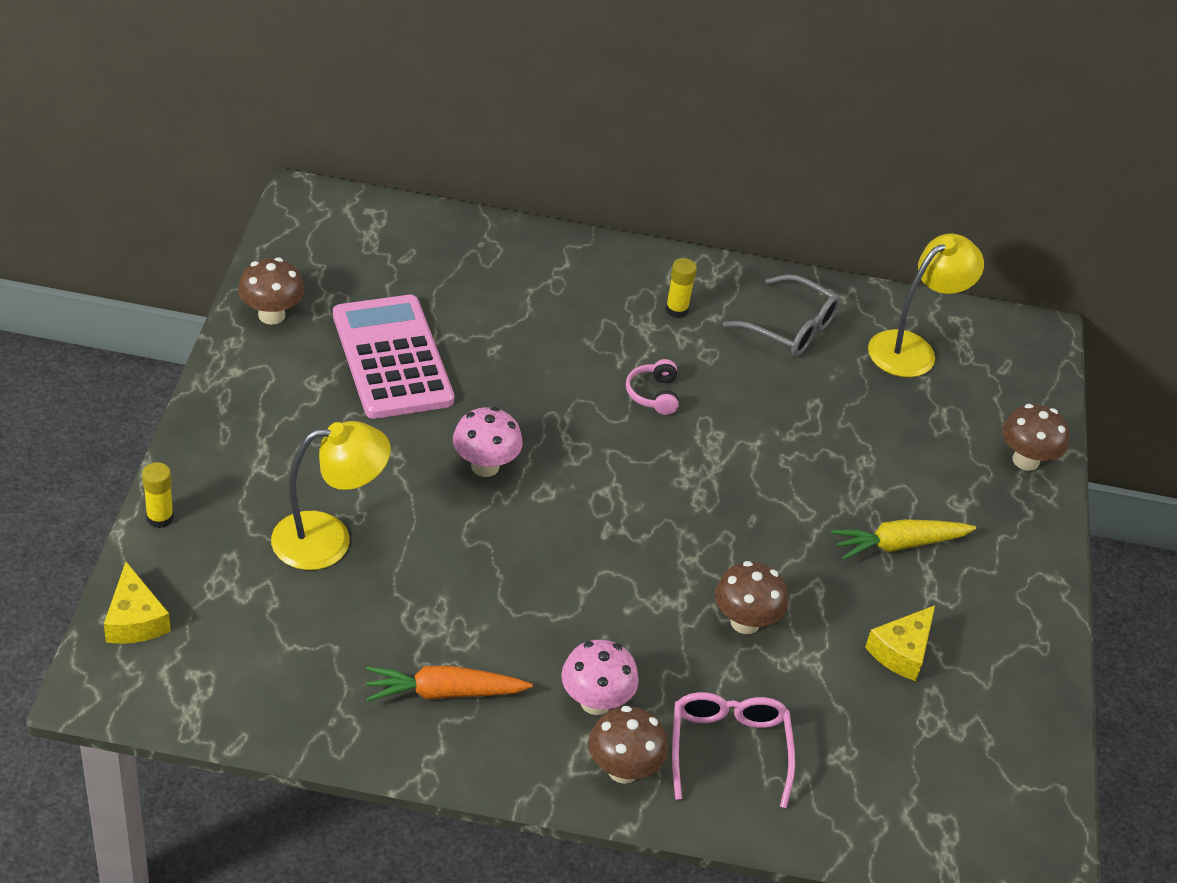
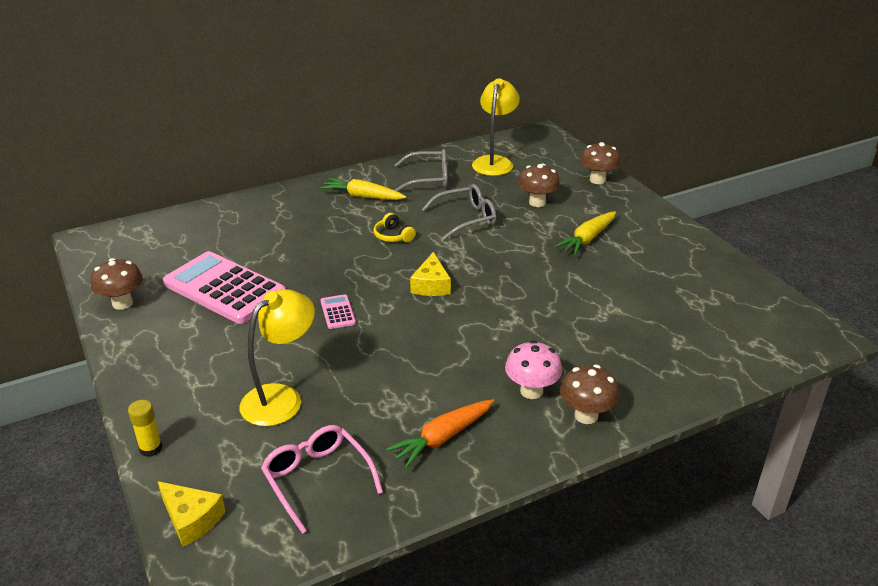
camera: 30 degrees left, 10 degrees down
pink mushroom [453,407,523,477] -> pink calculator [321,294,356,329]
pink headphones [626,359,679,415] -> yellow headphones [374,213,416,242]
yellow glue stick [665,258,697,318] -> yellow carrot [320,178,406,200]
pink glasses [672,692,795,808] -> pink glasses moved to [261,425,383,534]
brown mushroom [715,561,788,634] -> brown mushroom moved to [518,164,560,207]
yellow cheese [865,605,935,681] -> yellow cheese moved to [410,252,451,296]
none -> grey glasses [421,184,497,240]

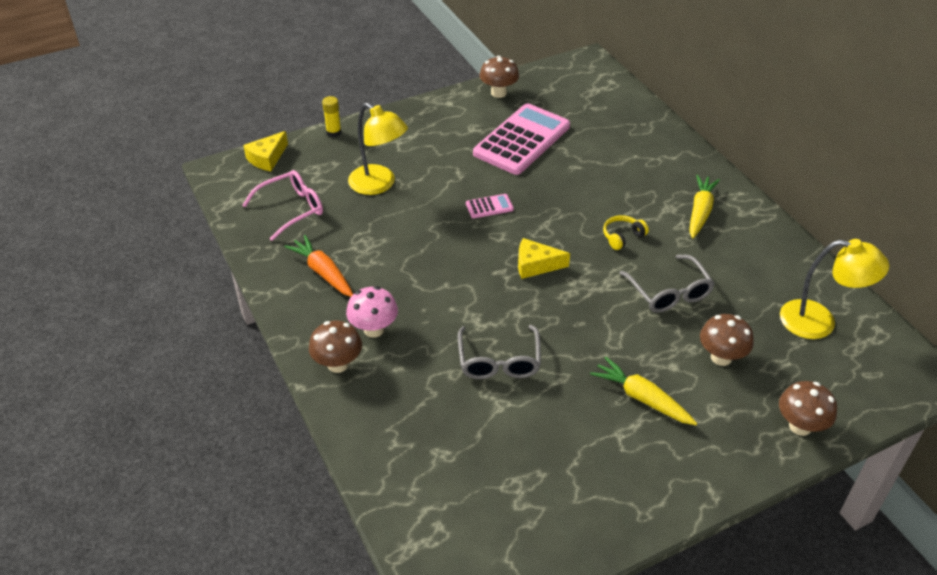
camera: 90 degrees right, 10 degrees up
grey glasses [394,149,448,192] -> grey glasses moved to [458,325,541,379]

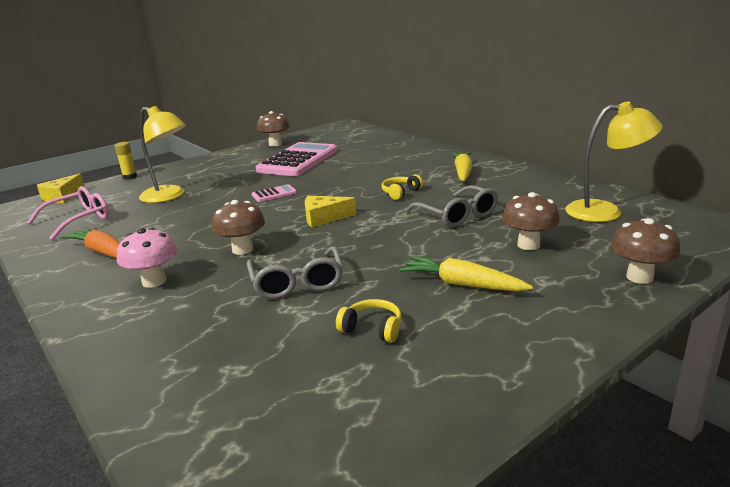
camera: 10 degrees left, 20 degrees down
brown mushroom [309,321,362,373] -> brown mushroom moved to [212,200,265,255]
none -> yellow headphones [336,299,402,343]

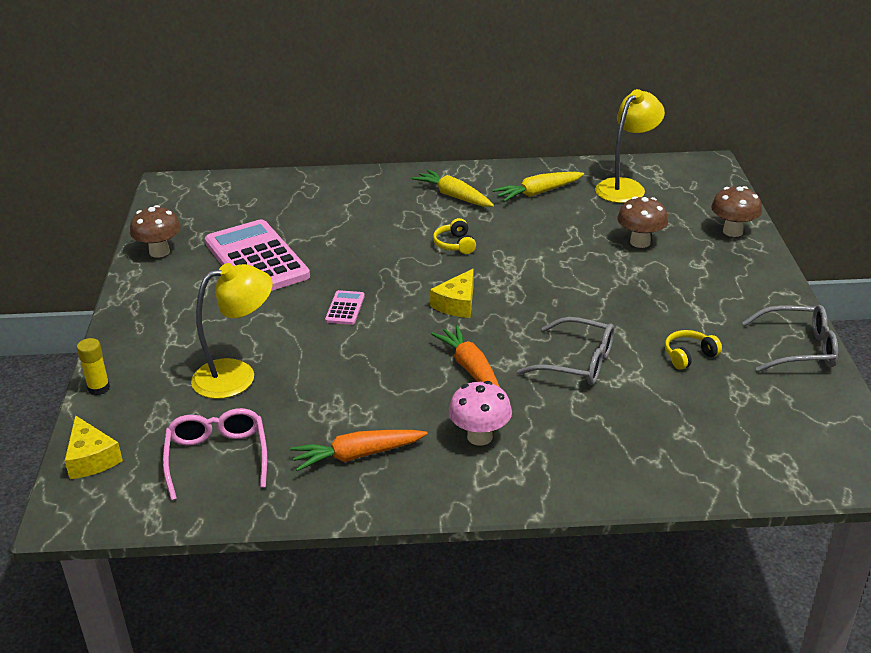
camera: 55 degrees left, 10 degrees up
brown mushroom [212,200,265,255] -> orange carrot [431,325,500,387]
yellow carrot [400,256,533,291] -> yellow carrot moved to [492,172,584,202]
grey glasses [406,185,498,227] -> grey glasses moved to [742,305,838,372]

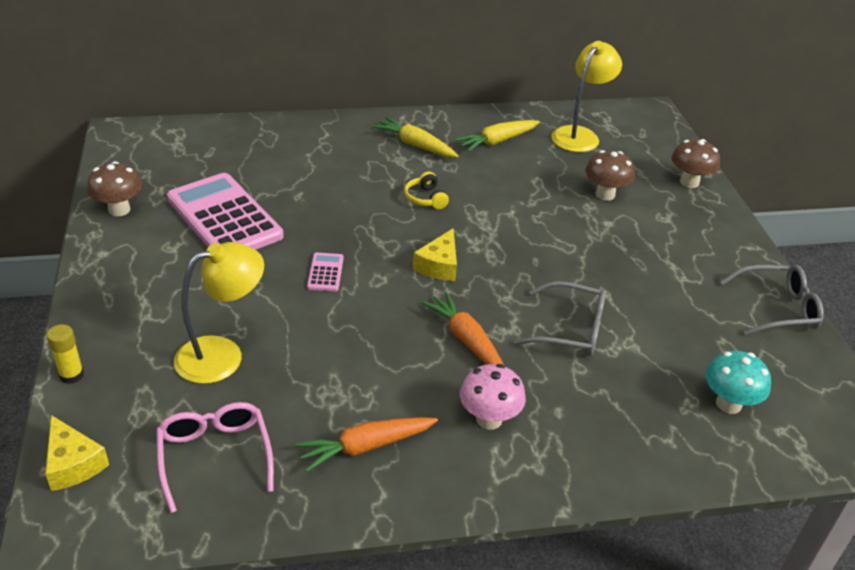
camera: 10 degrees left, 5 degrees up
yellow headphones [665,330,722,370] -> none
none -> turquoise mushroom [706,351,771,414]

